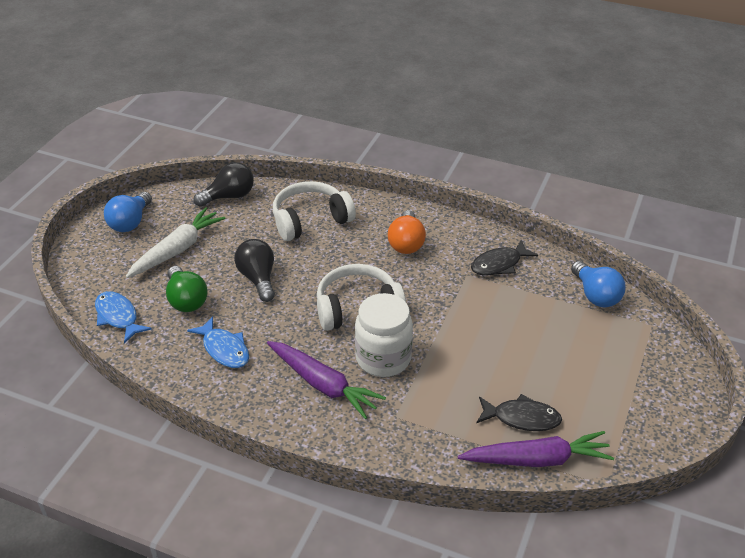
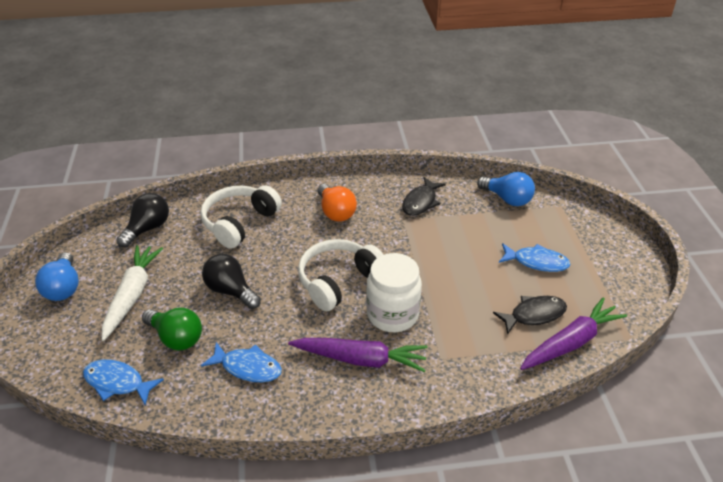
camera: 30 degrees left, 0 degrees up
none -> blue fish [499,243,571,272]

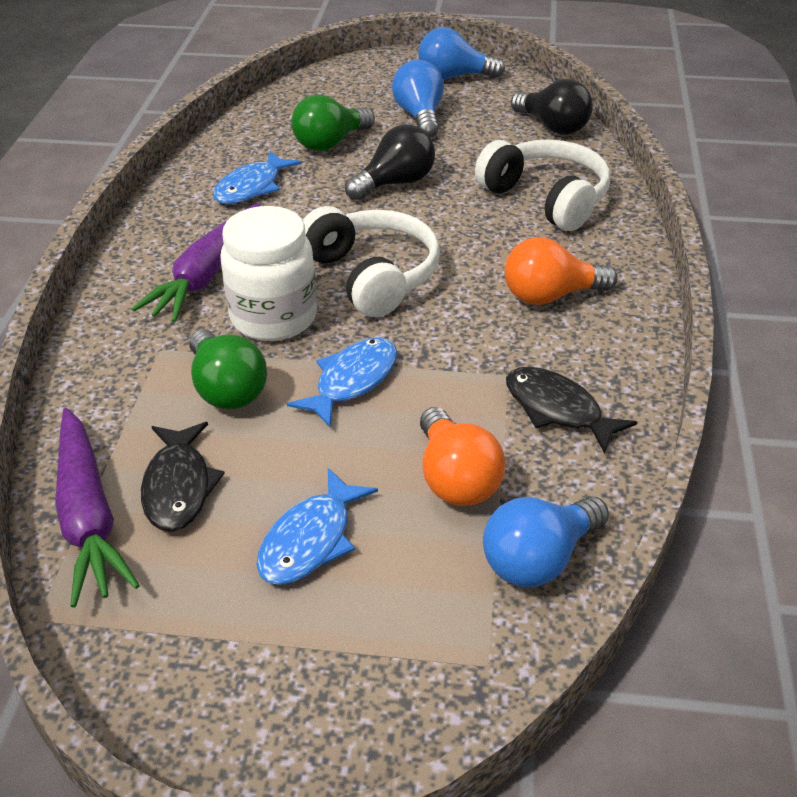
camera: 105 degrees right, 0 degrees up
blue fish [83,359,164,405] -> blue fish moved to [287,338,397,427]
white carrot [102,245,163,341] -> blue light bulb [392,60,444,138]
none -> green light bulb [189,330,267,409]
none -> orange light bulb [420,407,505,506]

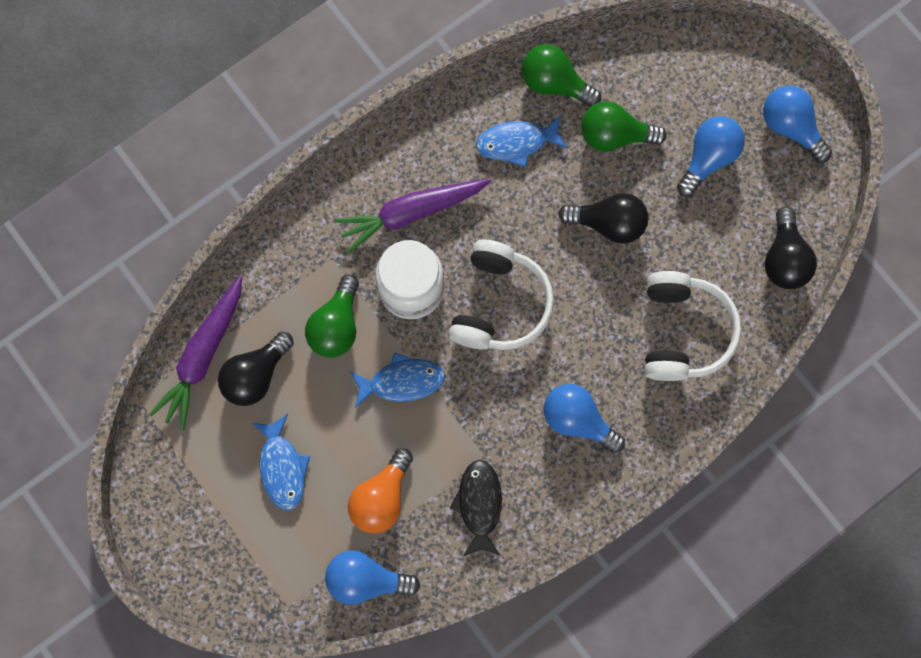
camera: 45 degrees right, 35 degrees up
black fish [141,422,224,532] -> black light bulb [218,332,294,406]
blue fish [257,468,378,585] -> blue fish turned 90 degrees counterclockwise [252,414,310,510]
orange light bulb [505,237,618,305] -> blue light bulb [544,384,625,453]
none -> green light bulb [522,44,601,107]

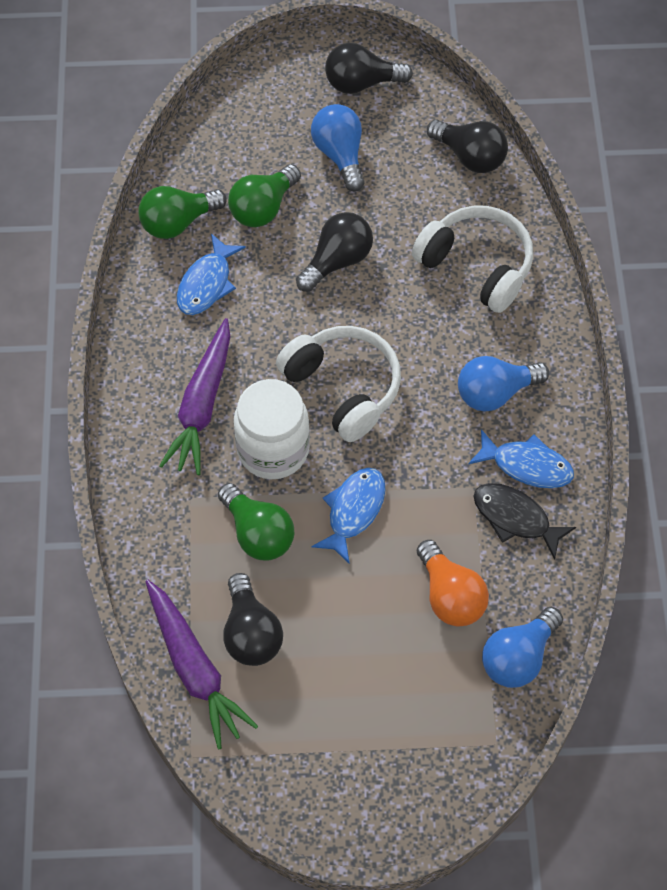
camera: 55 degrees left, 15 degrees down
blue fish [252,414,310,510] -> blue fish moved to [468,429,574,488]
blue light bulb [763,86,832,163] -> black light bulb [325,43,413,94]

